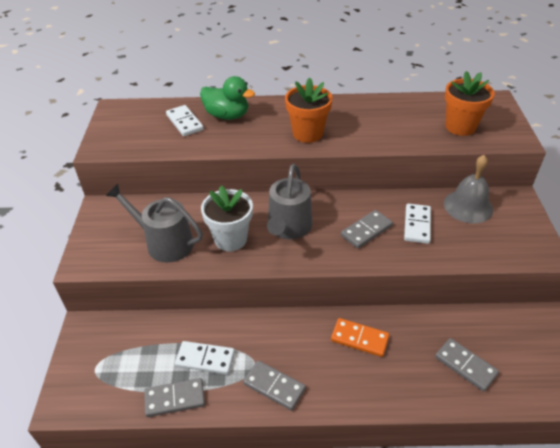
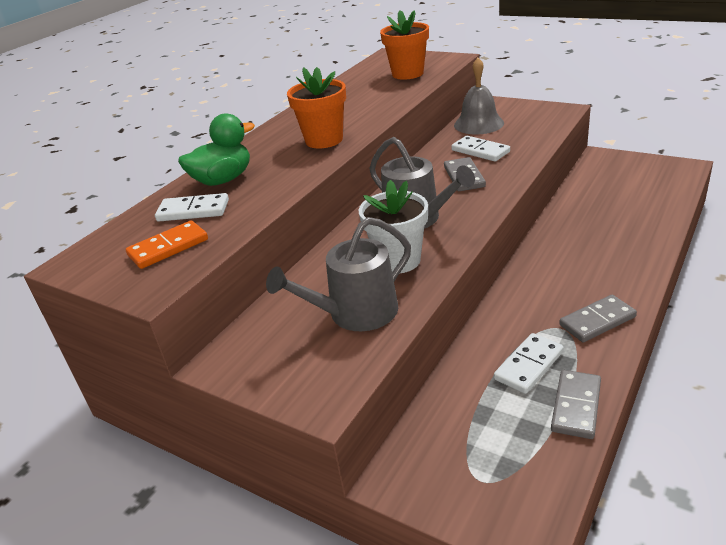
camera: 55 degrees left, 10 degrees down
orange domino [331,318,389,357] -> orange domino moved to [126,220,208,269]
grey domino [435,338,499,392] -> none

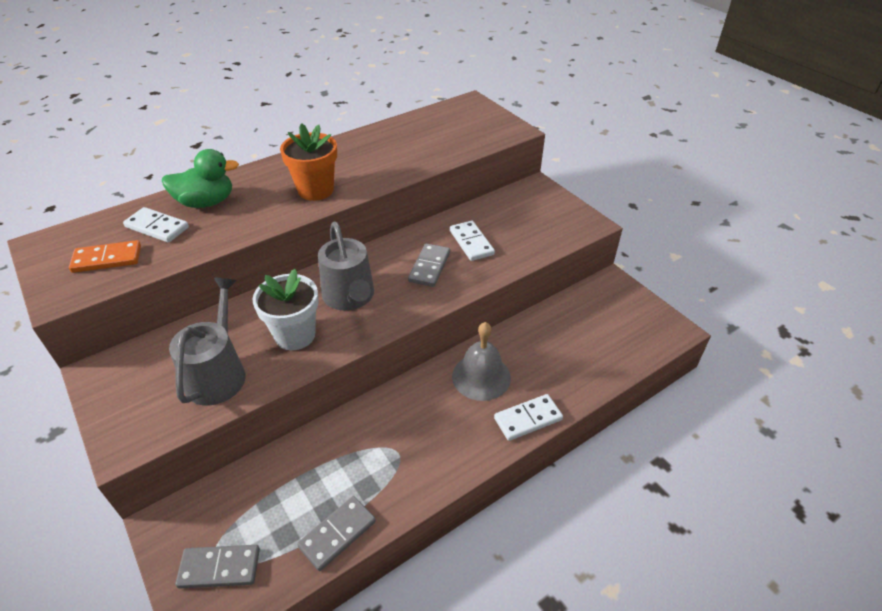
camera: 20 degrees right, 10 degrees up
grey watering can [266,217,411,331] -> grey watering can turned 105 degrees clockwise [169,278,245,405]
orange flower pot [380,10,429,80] -> none
grey bell [454,58,504,135] -> grey bell moved to [452,322,511,401]
white domino [494,333,564,394] -> white domino moved to [494,394,563,441]
grey domino [559,295,637,342] -> grey domino moved to [175,545,260,588]

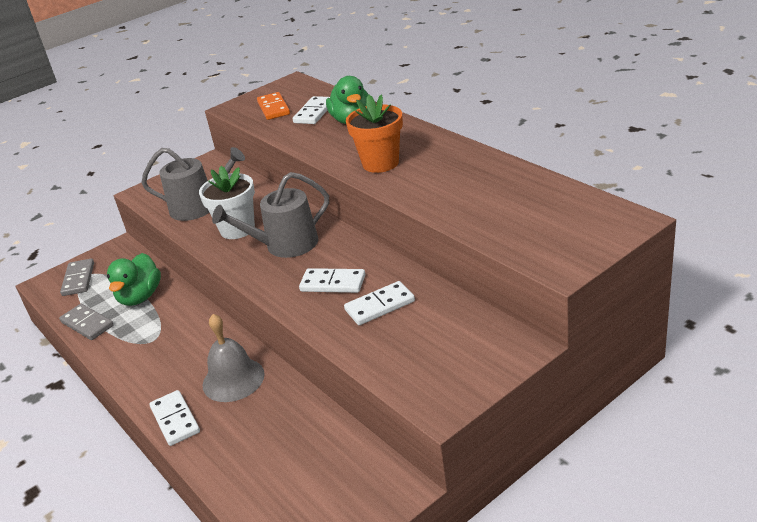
camera: 90 degrees right, 10 degrees down
grey domino [408,243,450,287] -> white domino [299,268,365,293]
none -> green duck [107,253,161,306]

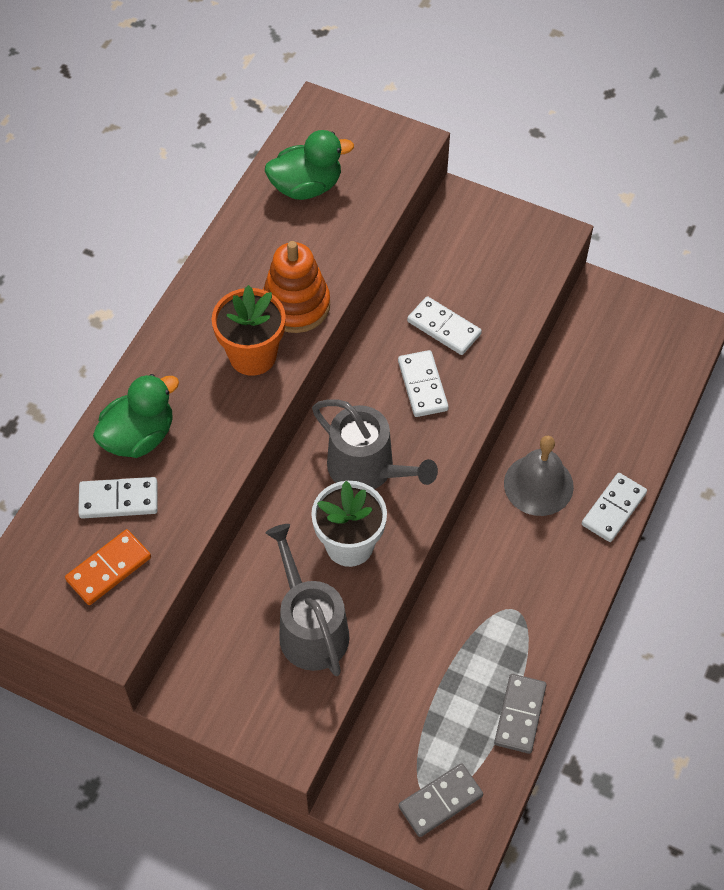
camera: 120 degrees left, 25 degrees up
green duck [107,253,161,306] -> green duck moved to [265,130,354,200]
none -> orange stacking toy [263,241,330,333]

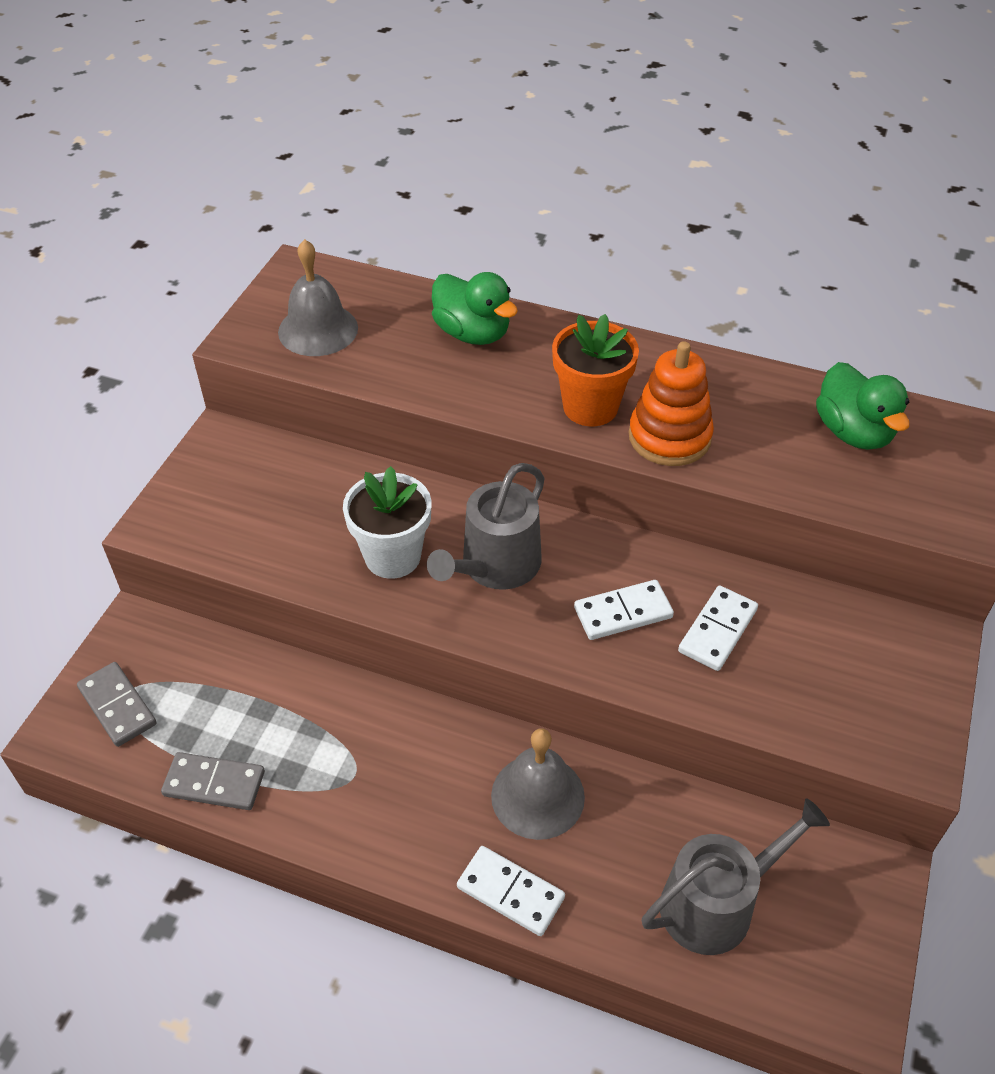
camera: 85 degrees right, 10 degrees down
orange domino [65,529,151,605] -> grey bell [278,239,358,356]
white domino [78,477,158,519] -> none
grey watering can [266,524,349,676] -> grey watering can moved to [642,798,830,955]

